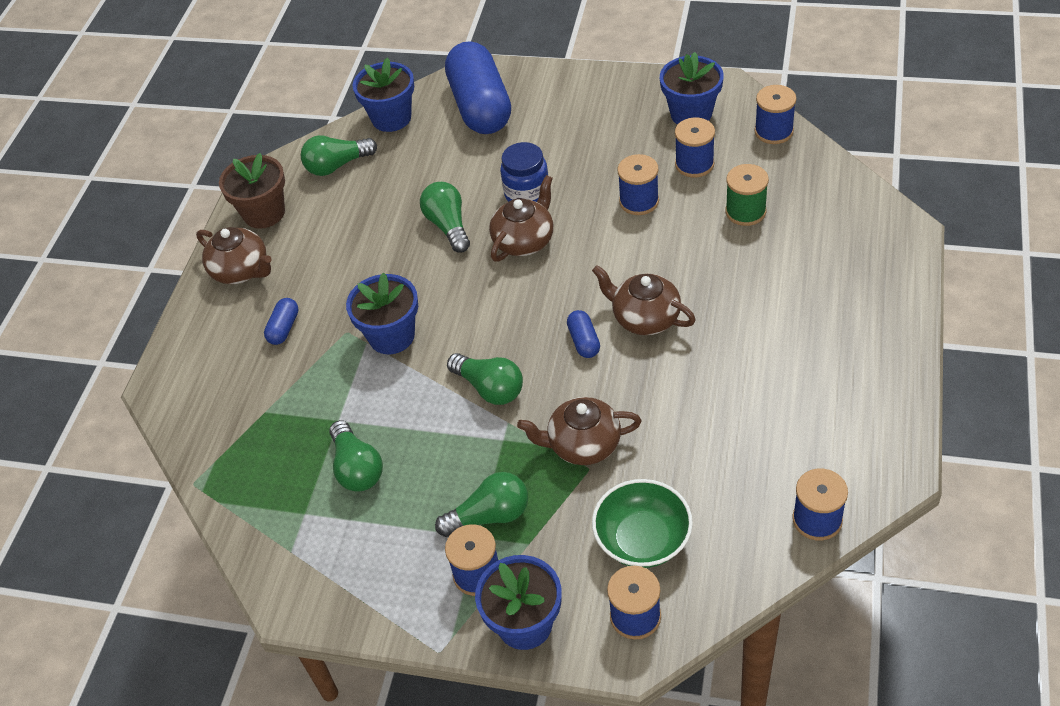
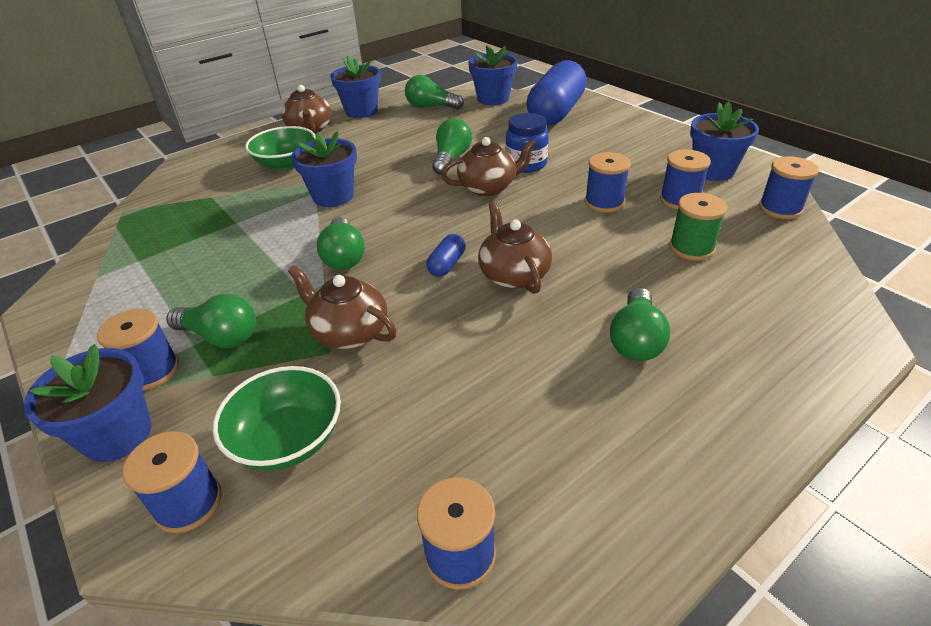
camera: 35 degrees right, 10 degrees down
brown flower pot [219,153,285,229] -> blue flower pot [330,55,381,118]
blue capsule [264,298,298,345] -> green bowl [245,126,315,170]
green light bulb [329,420,383,492] -> green light bulb moved to [610,288,670,361]

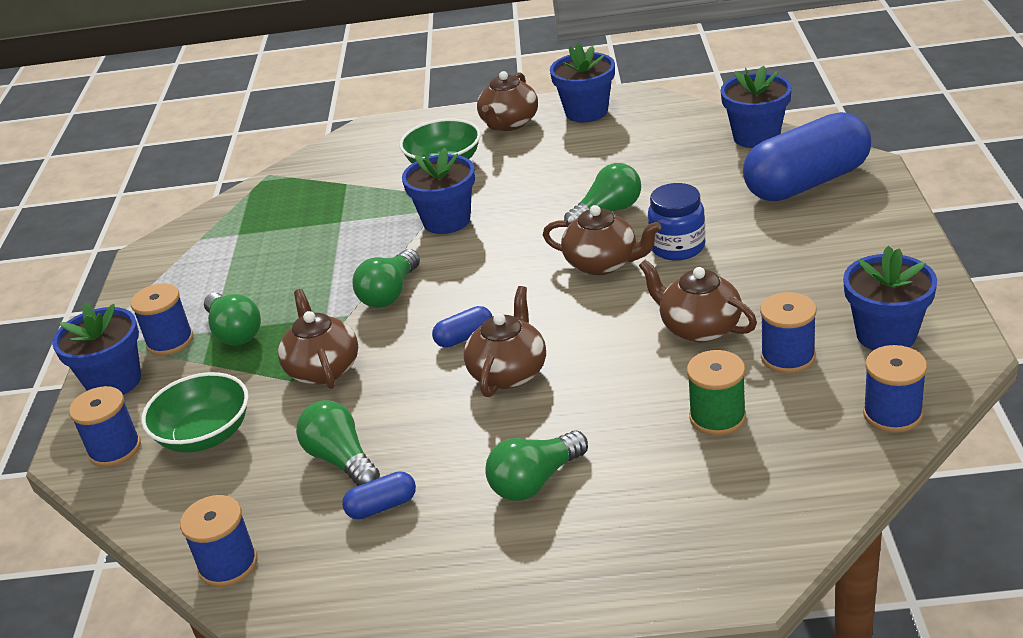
camera: 40 degrees right, 5 degrees down
green light bulb [405,75,464,110] -> green light bulb moved to [296,400,380,486]
blue spool [585,152,631,213] -> brown teapot [639,260,757,342]
none -> blue capsule [342,471,416,519]

